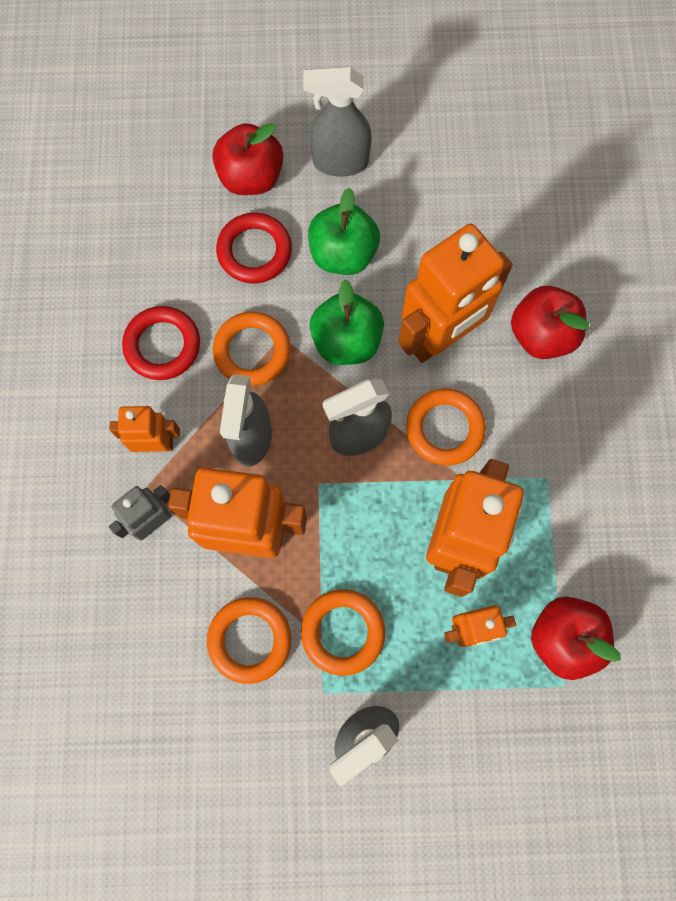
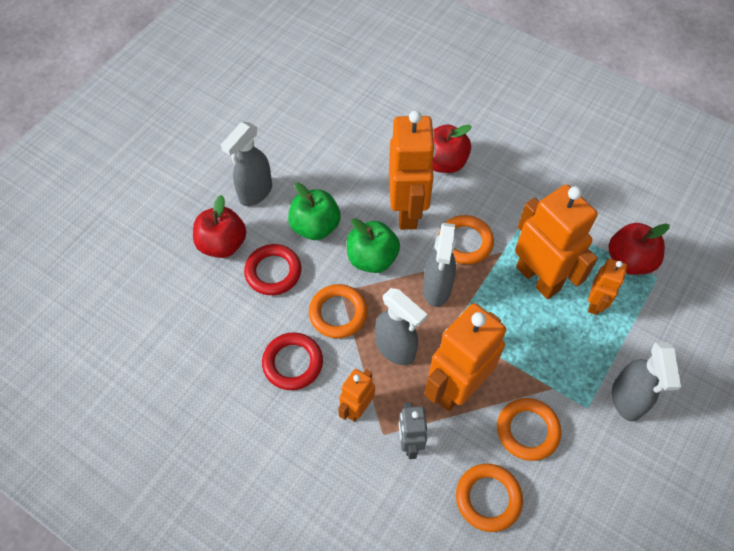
camera: 55 degrees left, 15 degrees down
orange ring [301,589,385,676] -> orange ring moved to [456,464,523,532]

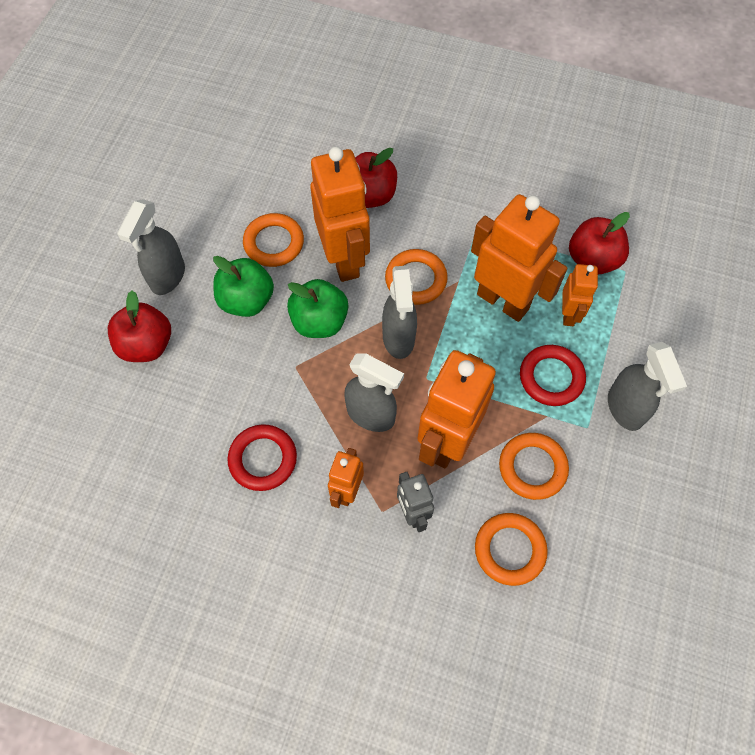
camera: 15 degrees left, 5 degrees up
red ring [244,244,301,295] -> red ring moved to [520,345,586,406]
orange ring [309,284,368,338] -> orange ring moved to [243,213,304,267]

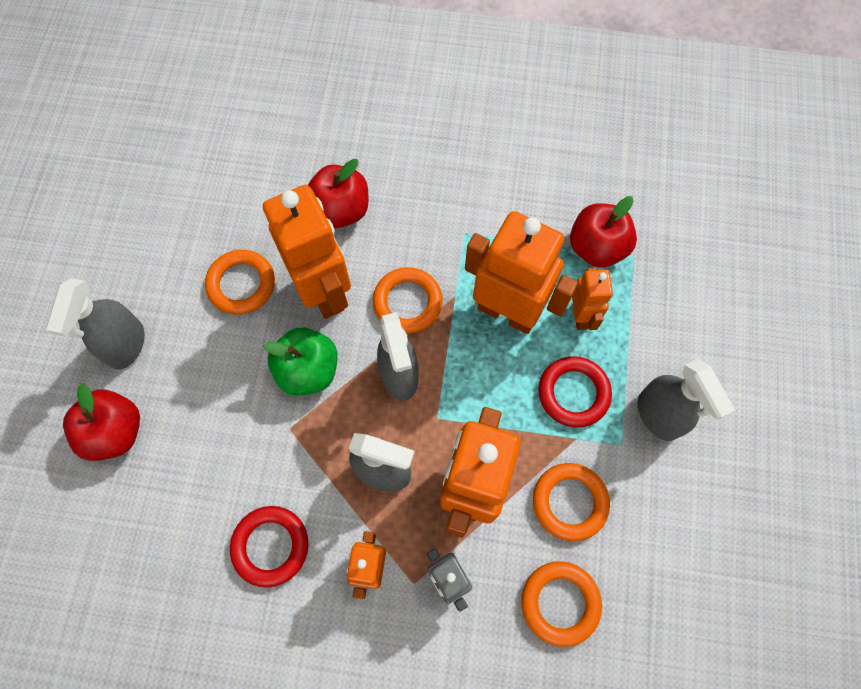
camera: 10 degrees left, 5 degrees up
green apple [213,256,274,317] -> none

